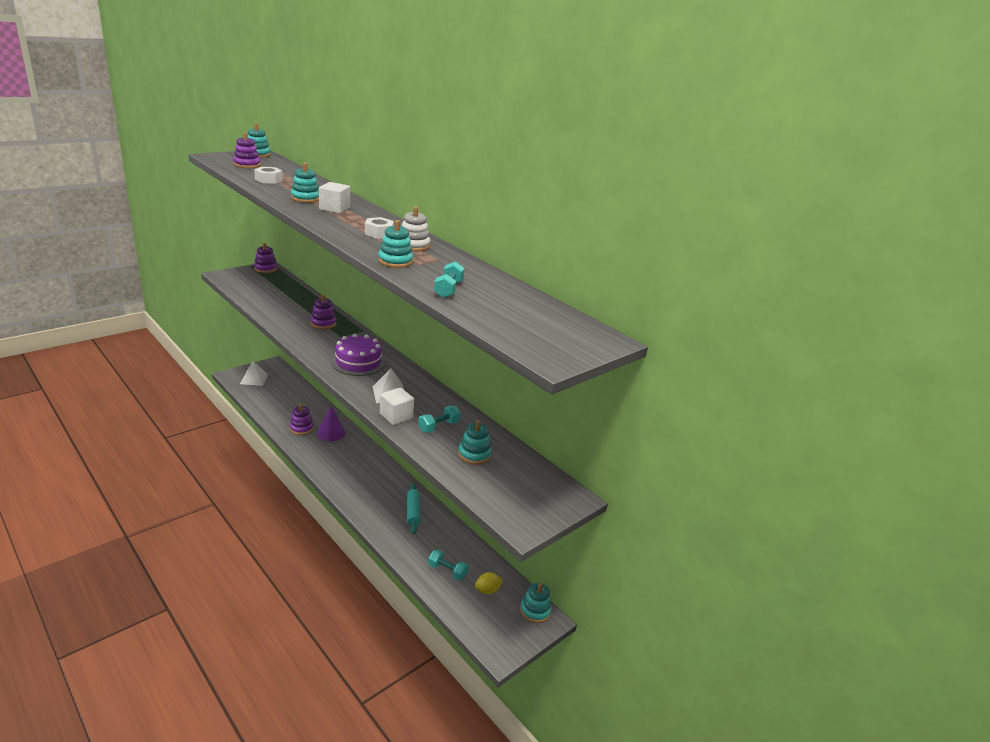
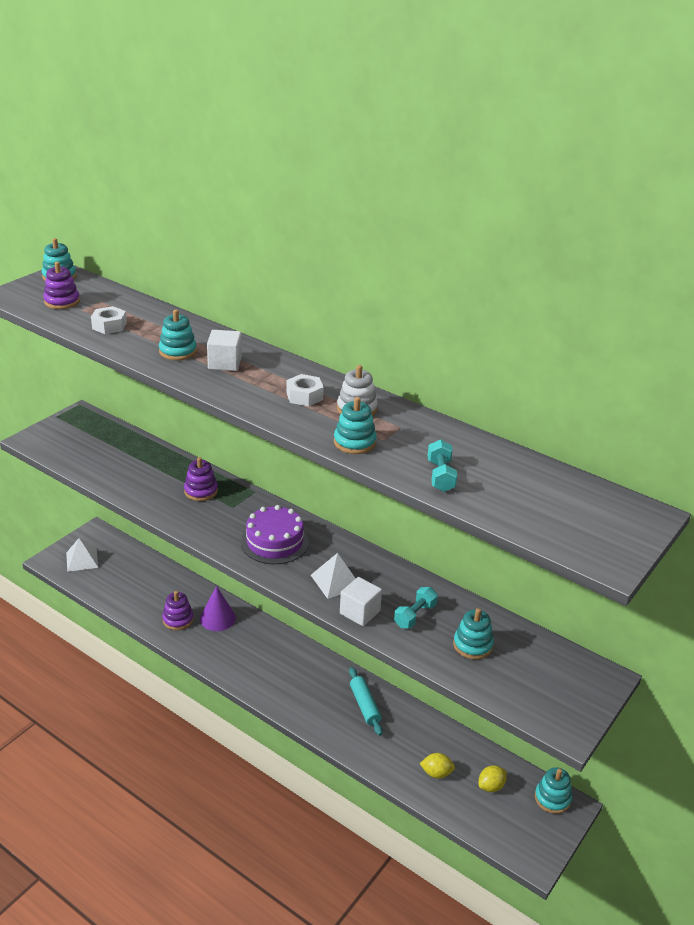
camera: 10 degrees left, 5 degrees up
purple stacking toy [254,243,278,273] -> none
turquoise dumbbell [428,550,468,581] -> yellow lemon [420,753,455,778]

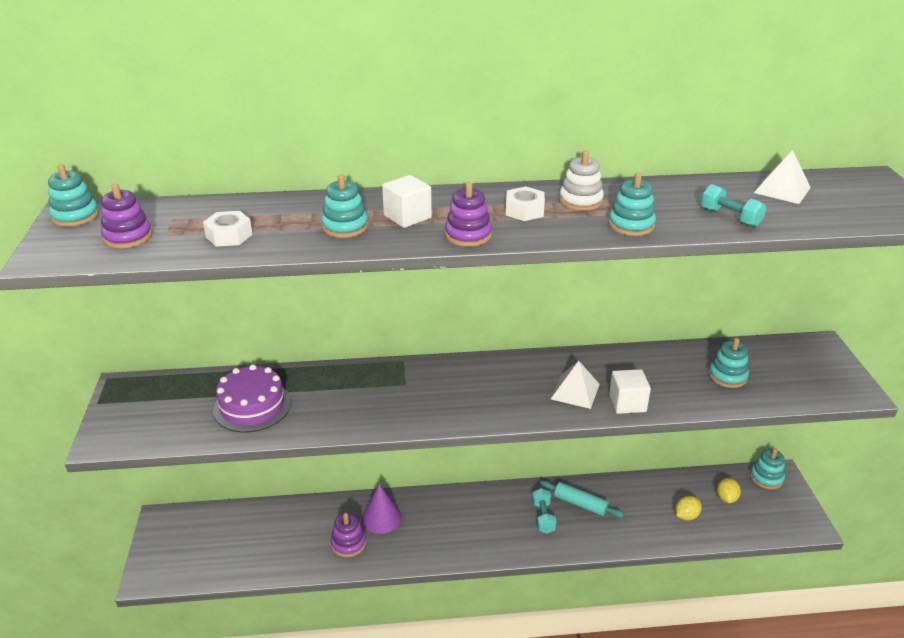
camera: 40 degrees left, 0 degrees up
white pyramid [66,538,98,572] -> white pyramid moved to [754,150,811,204]
purple stacking toy [184,457,218,501] -> purple stacking toy moved to [445,182,492,247]
purple cake [241,505,309,564] -> purple cake moved to [213,364,291,432]
turquoise dumbbell [394,587,438,628] -> turquoise dumbbell moved to [532,488,557,534]

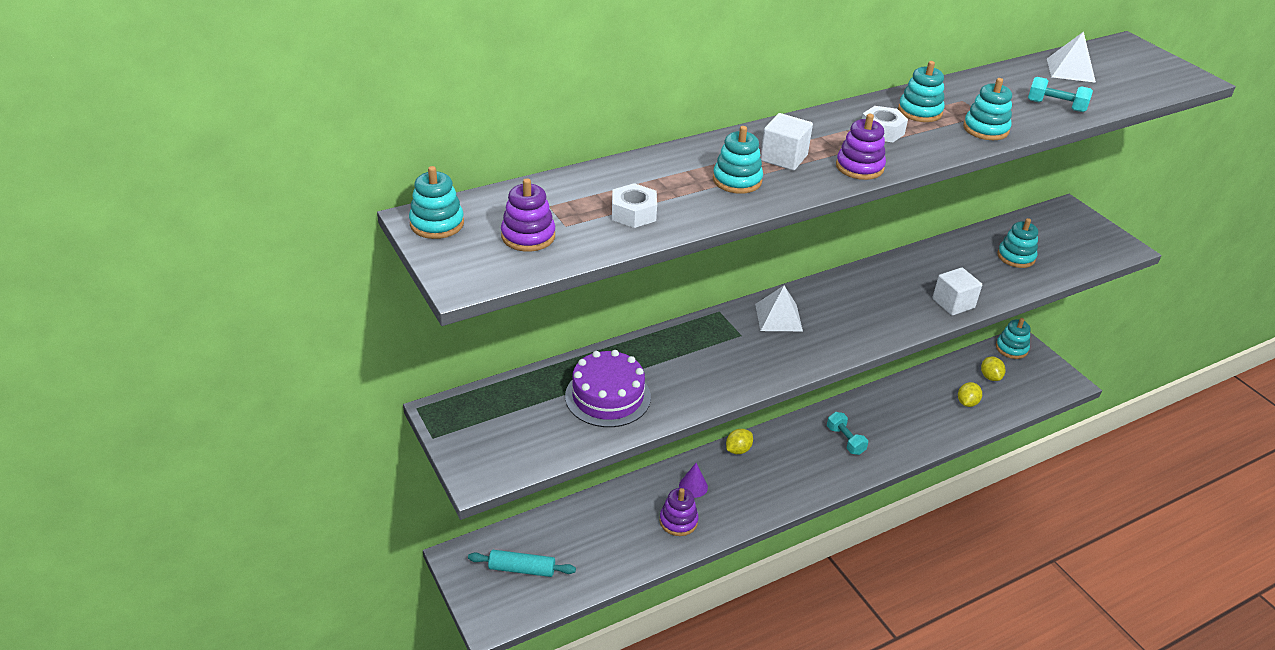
camera: 25 degrees left, 5 degrees up
purple cone [362,484,402,534] -> purple cone [679,463,708,498], size x0.66
turquoise rolling pin [540,480,624,518] -> turquoise rolling pin moved to [468,550,576,577]
white pyramid [551,361,600,409] -> white pyramid moved to [755,286,803,331]
white stacking toy [559,150,604,211] -> turquoise stacking toy [898,61,945,122]
none -> yellow lemon [726,429,753,454]

